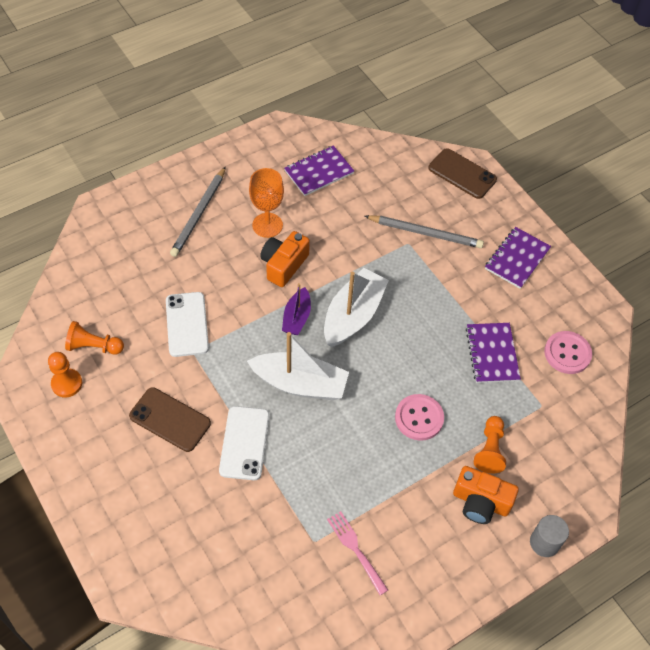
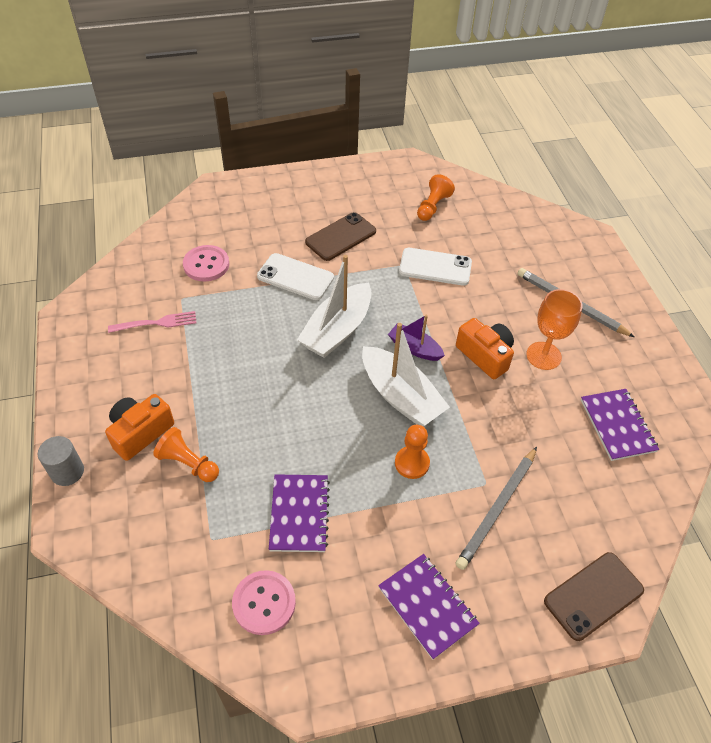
camera: 110 degrees right, 5 degrees down
orange pawn [48,352,82,397] -> orange pawn moved to [395,425,430,479]
pink button [395,394,444,441] -> pink button moved to [183,245,229,282]
purple notebook [466,323,521,383] -> purple notebook turned 75 degrees clockwise [269,474,330,552]

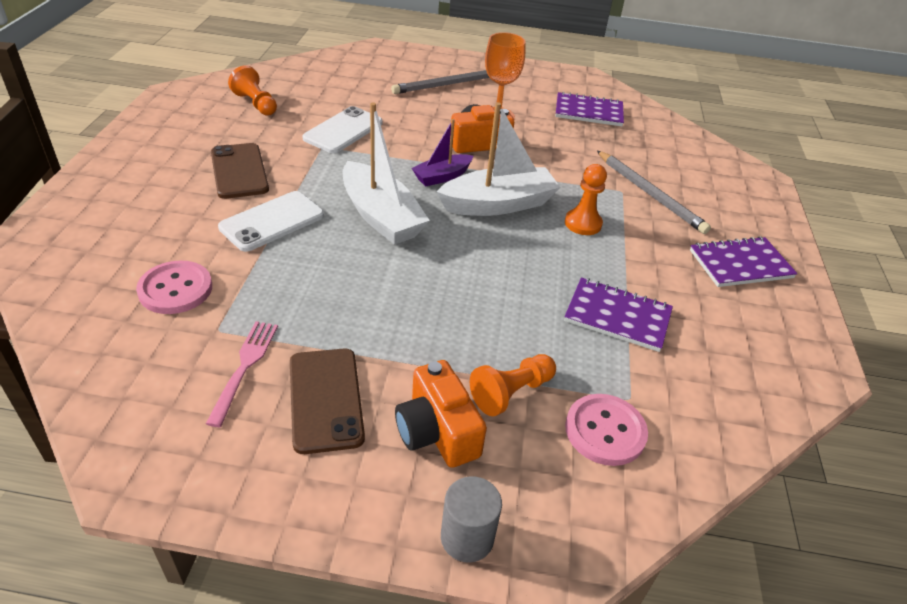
camera: 70 degrees left, 10 degrees down
pink button [232,570,296,635] -> pink button moved to [565,394,648,466]
brown phone [544,552,644,641] -> brown phone moved to [290,348,365,454]

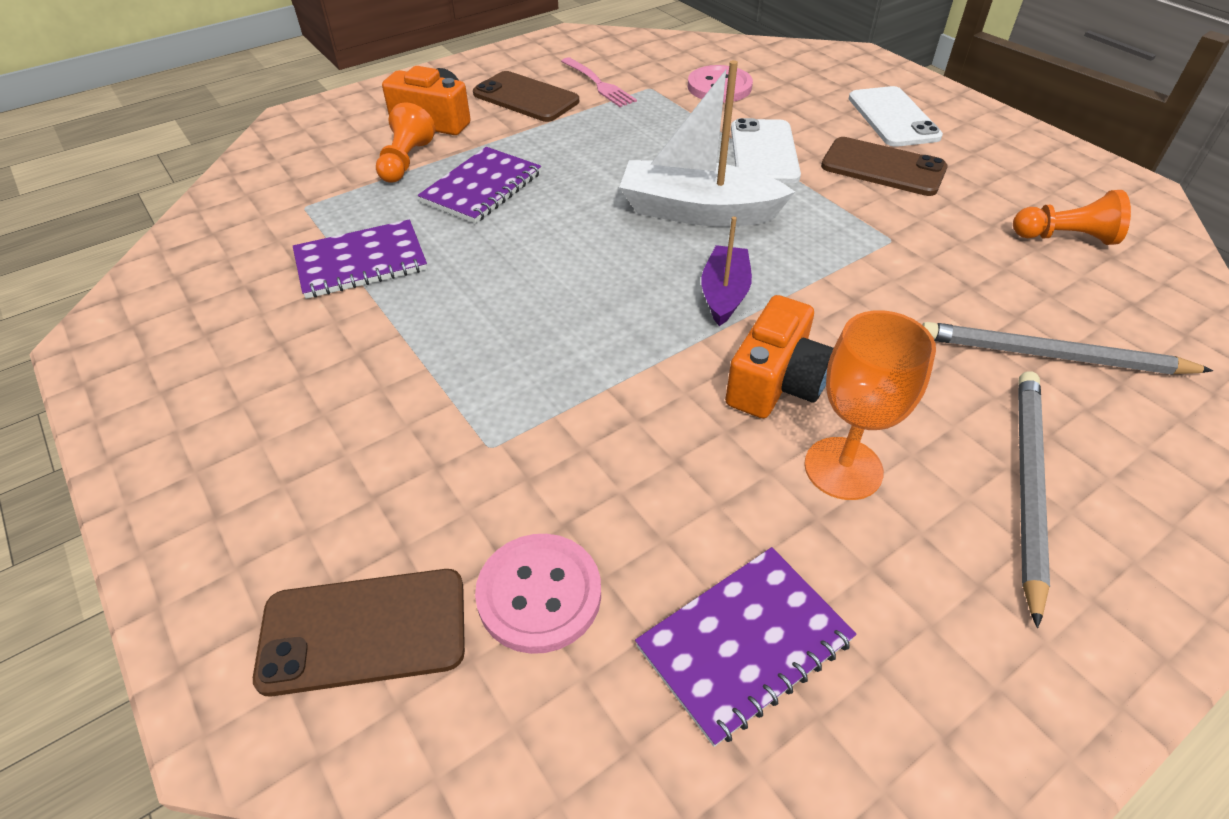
camera: 140 degrees right, 5 degrees up
white phone [302,106,383,153] -> white phone moved to [849,86,943,147]
white boat [436,102,560,216] -> none
grey cylinder [441,476,502,563] -> none
orange pawn [565,164,607,235] -> none
pink button [565,394,648,466] -> pink button moved to [475,534,601,654]
grey pencil [597,151,711,234] -> grey pencil moved to [922,322,1213,375]
purple notebook [690,236,798,287] -> purple notebook moved to [418,147,541,223]
none -> brown phone [253,569,465,697]

